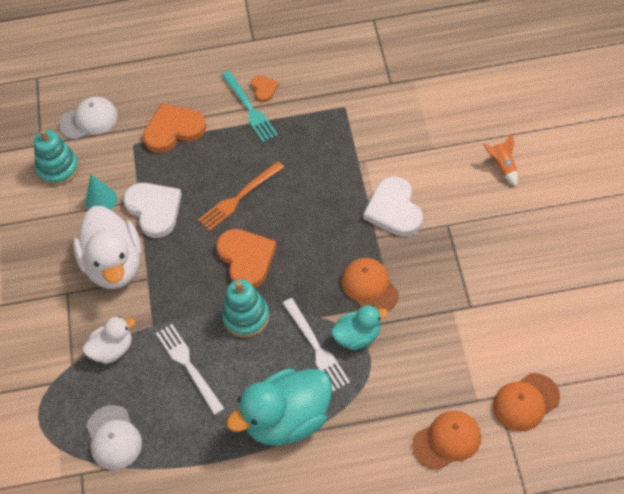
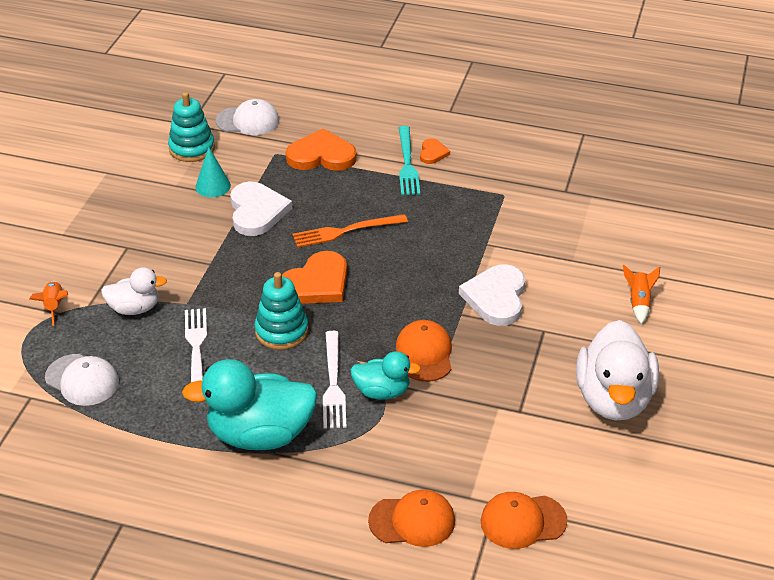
camera: 20 degrees right, 15 degrees down
white duck [73,206,142,289] -> white duck moved to [576,320,659,420]
white cap [86,405,142,470] -> white cap turned 60 degrees counterclockwise [45,354,119,406]
orange heart [216,229,277,288] -> orange heart turned 45 degrees clockwise [282,251,347,304]
none -> orange rocket [30,281,68,326]

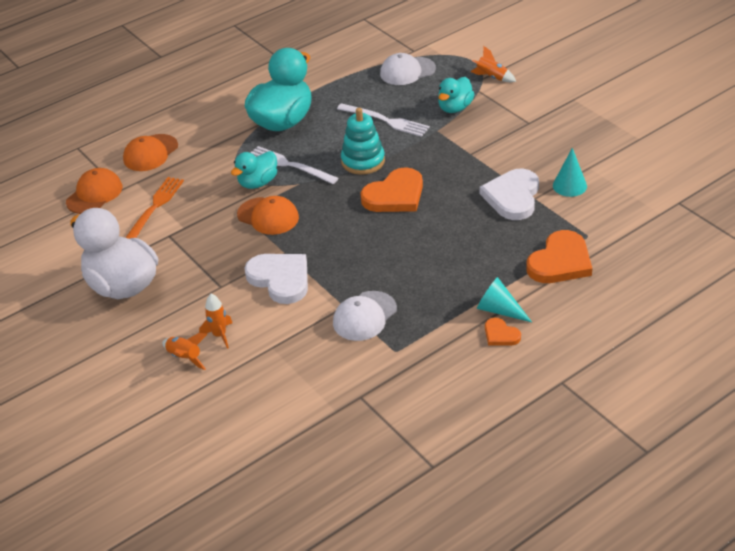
camera: 130 degrees right, 0 degrees up
white duck [101,267,167,315] -> turquoise duck [438,77,474,113]
turquoise stacking toy [168,92,215,162] -> none
white cap [216,99,279,135] -> white cap moved to [333,291,397,341]
white heart [230,182,292,236] -> white heart turned 75 degrees clockwise [480,169,539,220]
orange heart [282,251,347,304] -> orange heart turned 120 degrees counterclockwise [360,167,423,212]
orange fork [293,214,408,248] -> orange fork moved to [125,177,184,239]
turquoise fork [399,126,420,195] -> turquoise cone [477,277,532,322]
none -> orange rocket [199,294,232,348]

